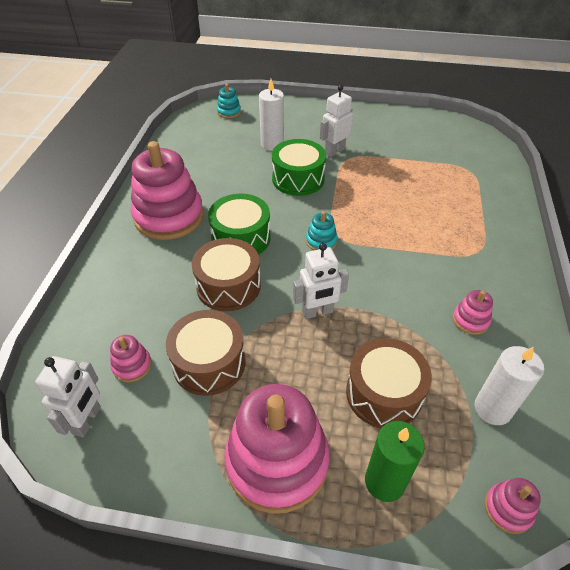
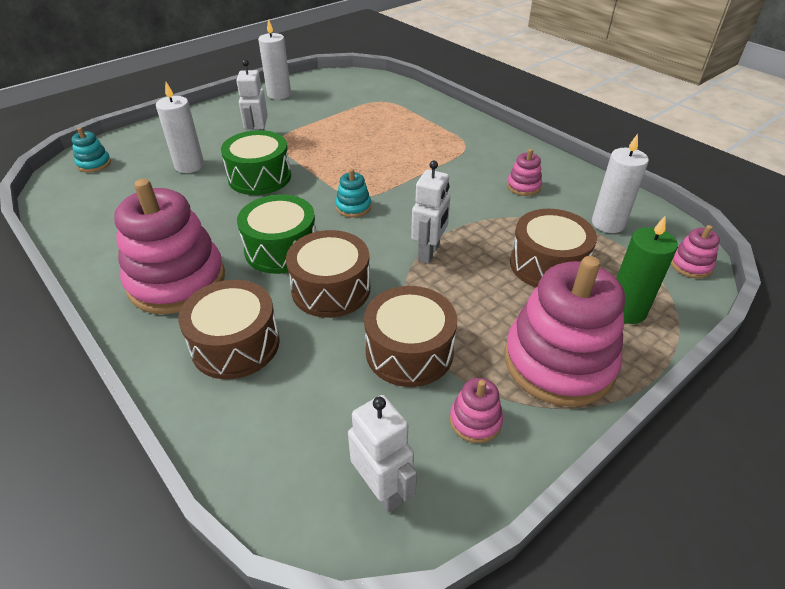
camera: 50 degrees left, 5 degrees down
pink stacking toy [110,335,152,382] -> pink stacking toy moved to [450,378,503,443]
none -> brown drum [178,280,280,379]
none -> white candle [258,19,291,99]

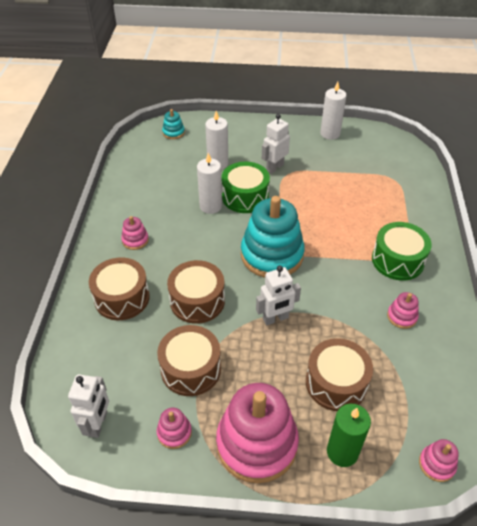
camera: 45 degrees right, 5 degrees up
pink stacking toy [114,179,225,314] -> pink stacking toy [121,216,149,250], size x0.43
green drum [237,195,316,274] -> green drum moved to [372,222,432,280]
turquoise stacking toy [336,169,371,218] -> turquoise stacking toy [241,196,305,278], size x2.31
white candle [592,134,649,233] -> white candle moved to [197,153,222,214]

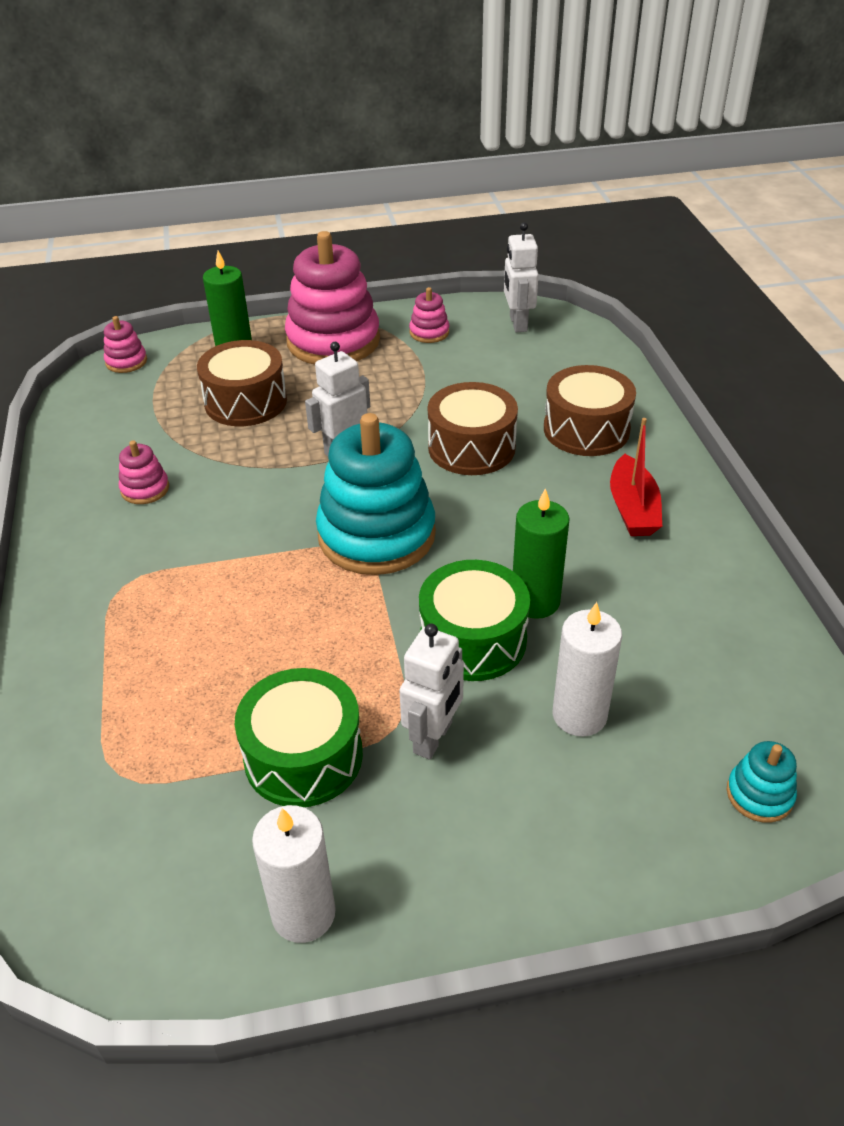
camera: 165 degrees right, 5 degrees down
pink stacking toy [121,216,149,250] -> red boat [610,418,662,536]
brown drum [157,325,221,396] -> none
white candle [197,153,222,214] -> green candle [513,488,570,619]
green drum [372,222,432,280] -> green drum moved to [235,668,363,807]

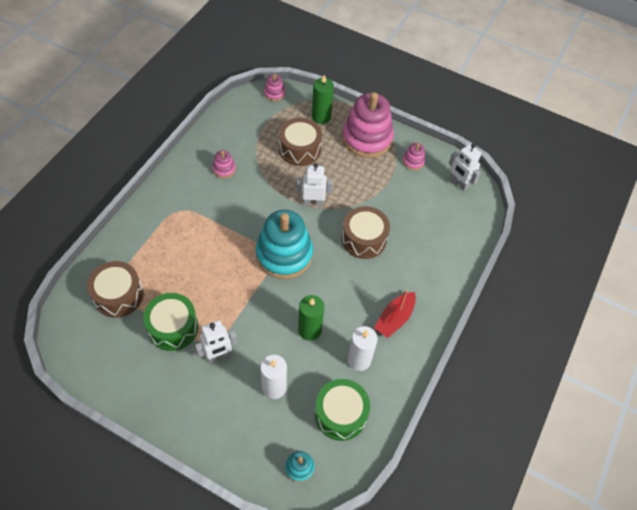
camera: 35 degrees right, 15 degrees up
white candle [252,805,336,943] -> white candle moved to [347,326,378,371]
green drum [419,560,530,681] -> green drum moved to [315,379,370,441]
white robot [504,222,539,332] -> white robot turned 75 degrees counterclockwise [449,143,481,191]
brown drum [544,365,636,456] -> brown drum moved to [87,261,143,318]

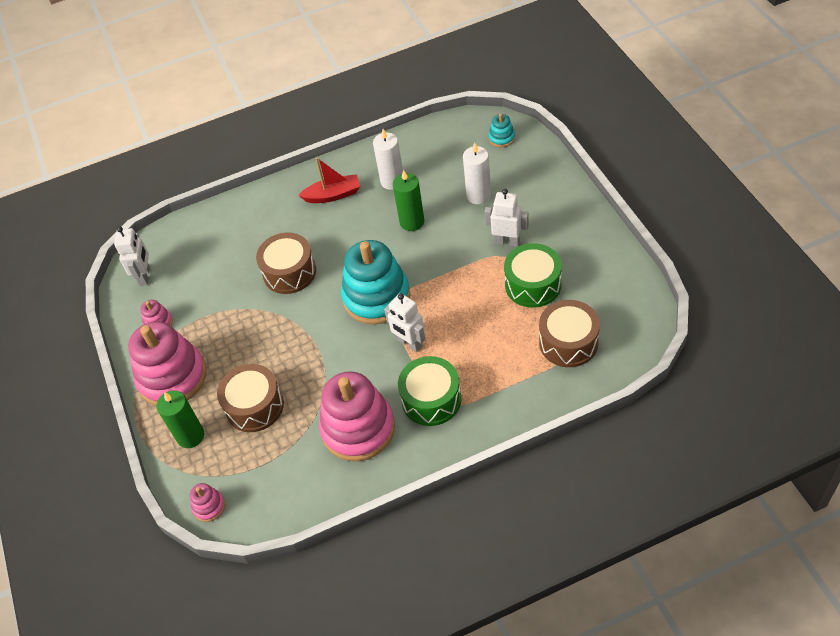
camera: 130 degrees left, 5 degrees down
pink stacking toy [213,150,236,178] -> pink stacking toy [319,371,395,461], size x2.31
white robot [296,163,333,207] -> white robot moved to [384,293,425,352]
green drum [315,379,370,441] -> green drum moved to [398,356,461,426]

